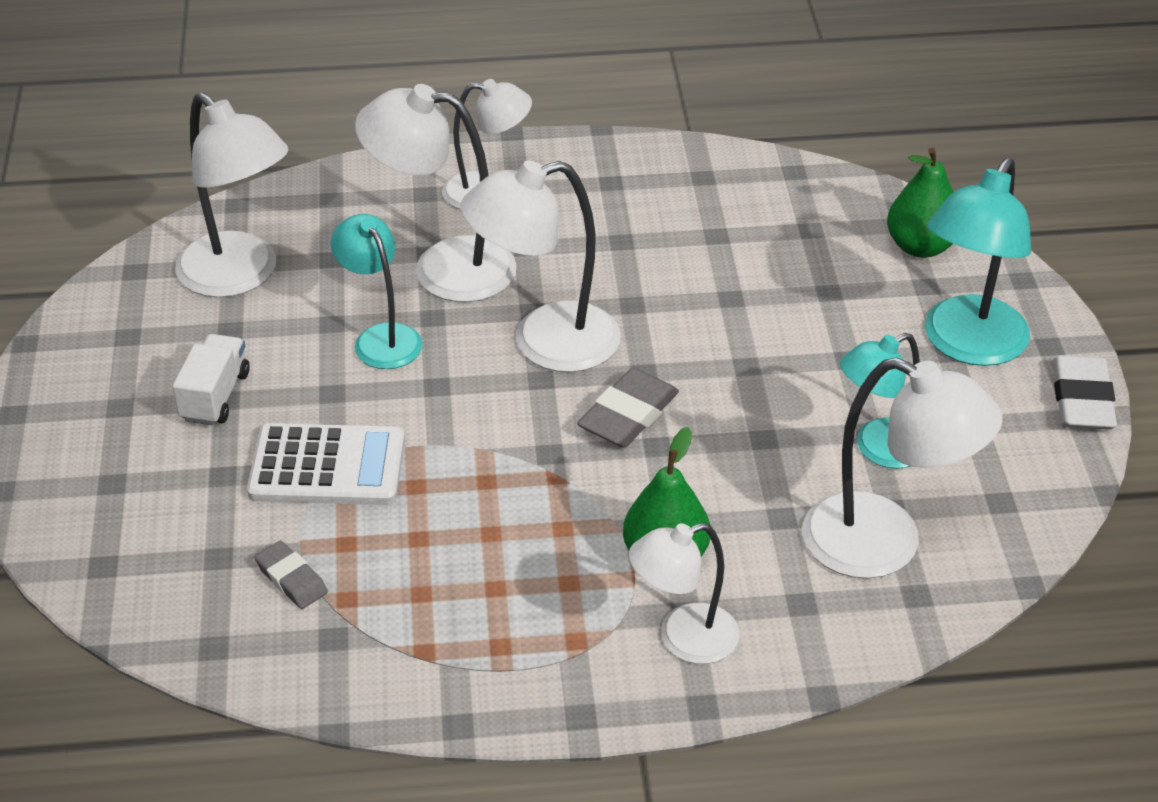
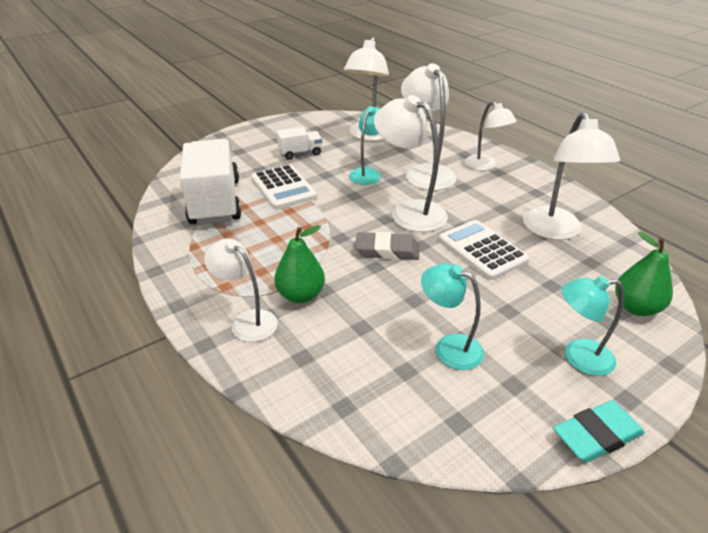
camera: 60 degrees right, 5 degrees down
grey eraser [255,540,328,609] -> white truck [180,139,241,225]
white lamp [802,357,1003,579] -> white lamp moved to [523,112,620,240]
turquoise lamp [925,158,1031,366] -> turquoise lamp [561,276,624,376], size x0.65
white eraser [1053,355,1117,430] -> turquoise eraser [553,400,645,463]
none -> white calculator [439,220,530,280]

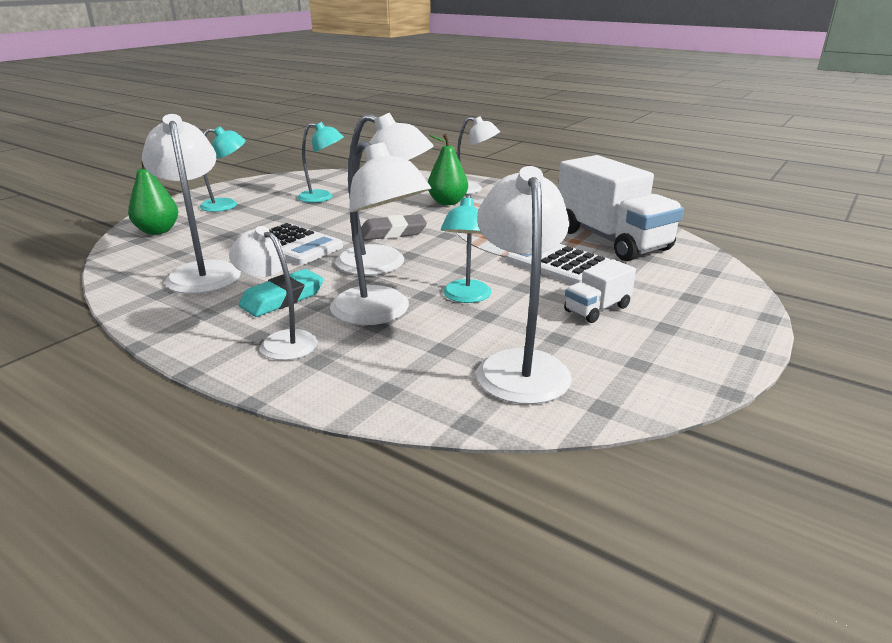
camera: 160 degrees right, 10 degrees down
turquoise eraser [553,400,645,463] -> turquoise eraser moved to [238,269,324,317]

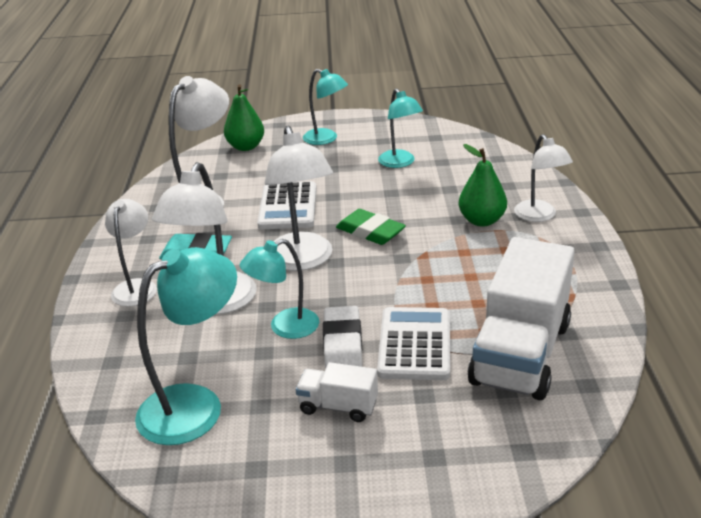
camera: 55 degrees right, 5 degrees up
grey eraser [361,214,427,240] -> green eraser [336,209,406,245]
white lamp [477,166,572,404] -> turquoise lamp [135,247,237,445]
none -> white eraser [323,306,362,368]

